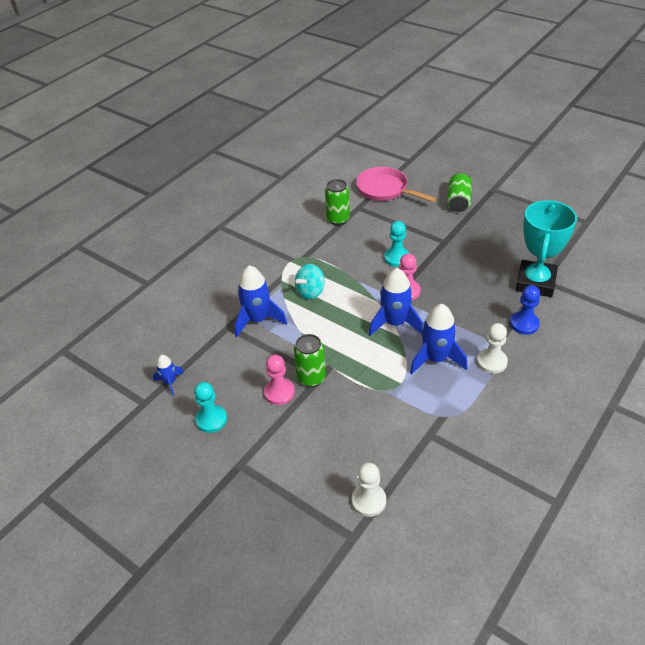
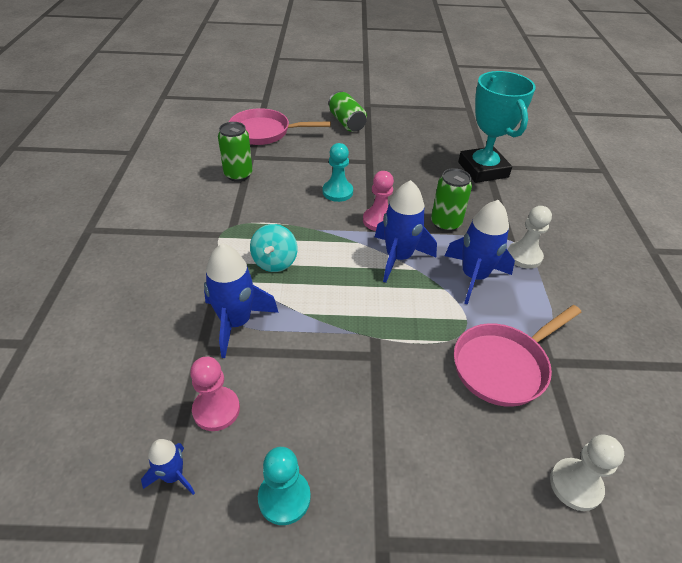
camera: 40 degrees left, 0 degrees up
pink pawn [264,355,295,405] -> pink pawn moved to [190,357,240,431]
green can [294,334,326,387] -> green can moved to [431,168,472,232]
blue pawn [510,285,540,335] -> none
none -> pink pan [454,305,581,407]

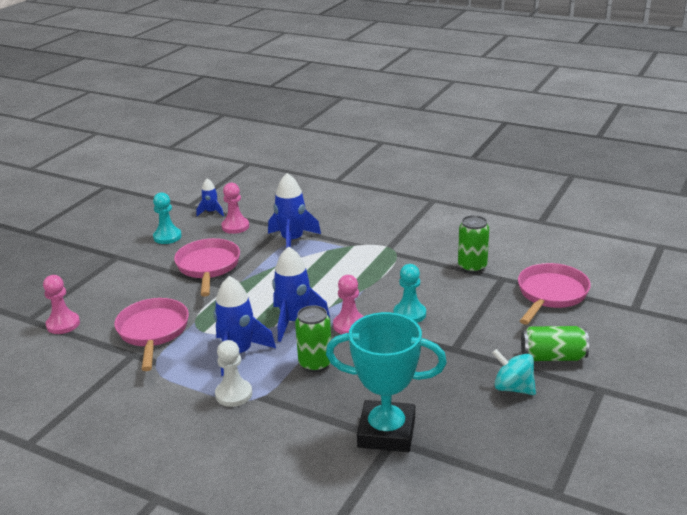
camera: 120 degrees right, 15 degrees down
turquoise spinning top [250,224,297,272] -> turquoise spinning top moved to [492,349,536,395]
white pawn [550,434,624,511] -> pink pawn [43,275,80,334]
none -> pink pan [174,238,240,297]

